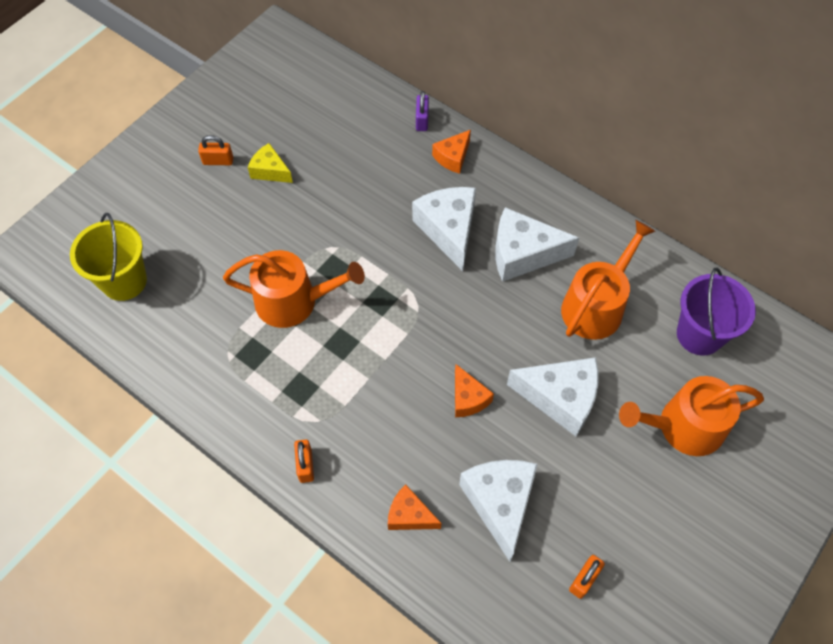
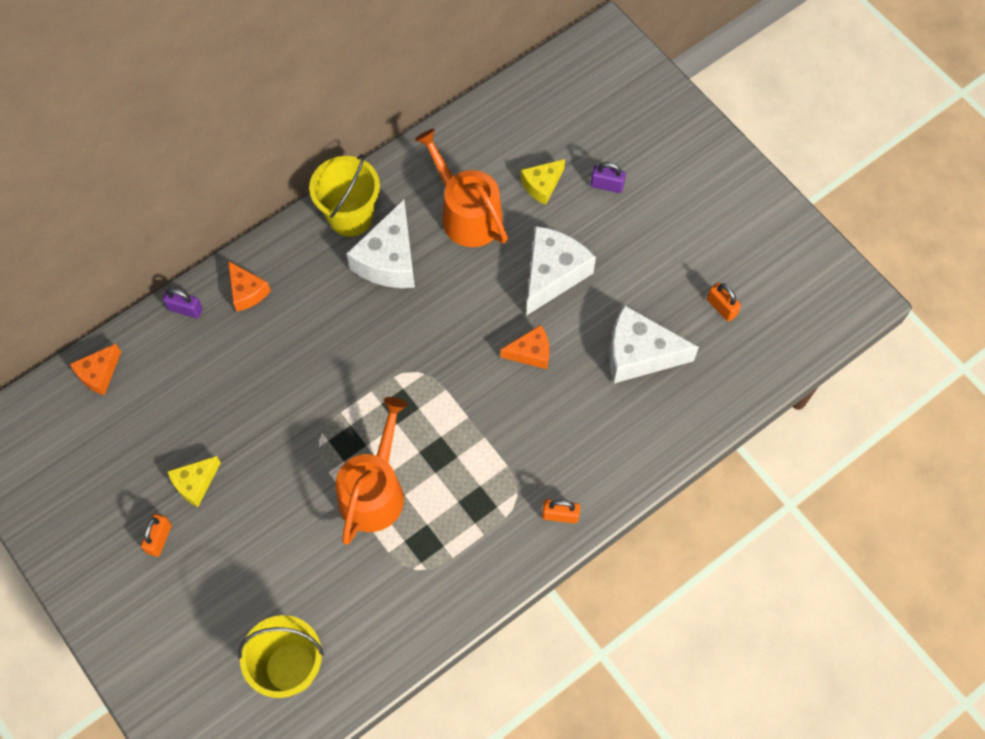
camera: 75 degrees left, 5 degrees up
orange cheese [388,484,441,530] -> orange cheese moved to [70,344,121,395]
white cheese [412,187,476,271] -> none
orange watering can [619,376,764,456] -> purple padlock [591,162,626,193]
purple bucket [677,268,756,356] -> none
none -> yellow bucket [309,154,380,236]
none -> yellow cheese [521,159,565,205]

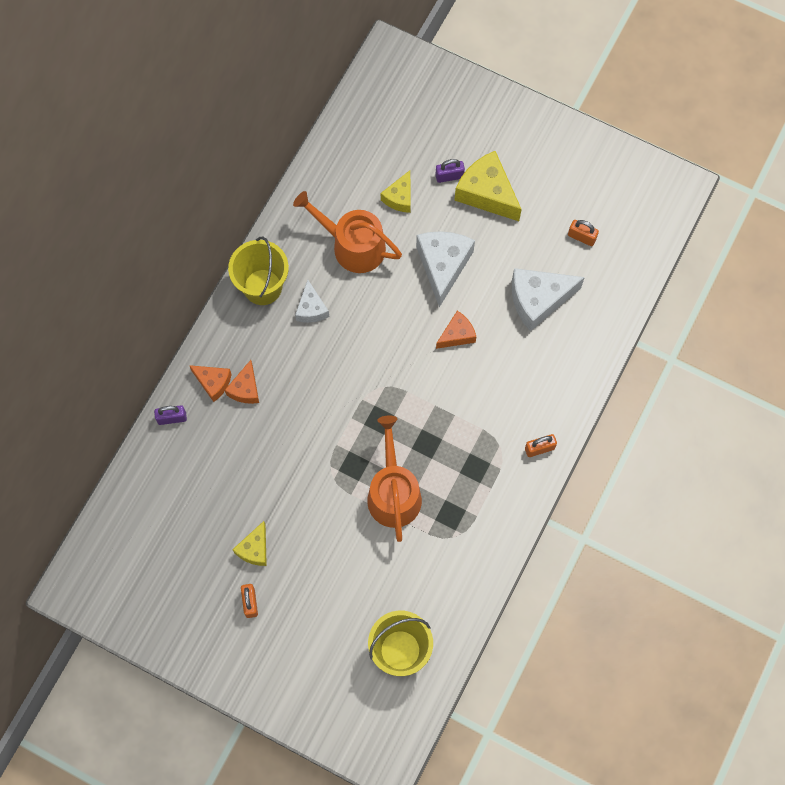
camera: 25 degrees left, 5 degrees up
orange cheese [70,344,121,395] -> orange cheese moved to [225,360,259,404]
white cheese [346,199,415,288] -> white cheese [295,280,329,323], size x0.57
none -> yellow cheese [454,151,522,221]

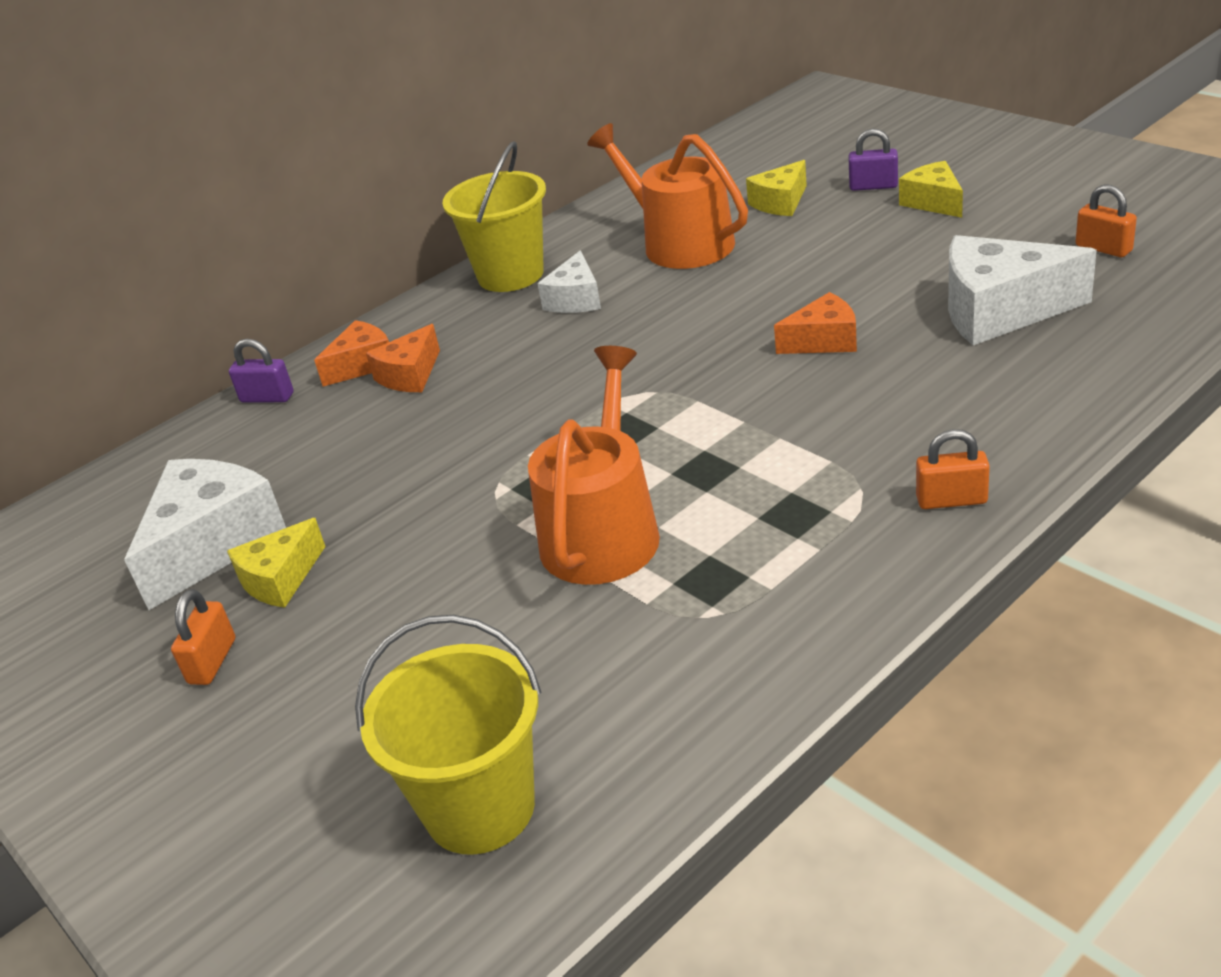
camera: 25 degrees right, 35 degrees down
orange cheese [189,365,232,402] -> orange cheese turned 90 degrees counterclockwise [314,320,389,387]
white cheese [416,231,475,307] -> white cheese moved to [124,459,286,610]
yellow cheese [454,151,522,221] -> yellow cheese [899,161,963,218], size x0.57

